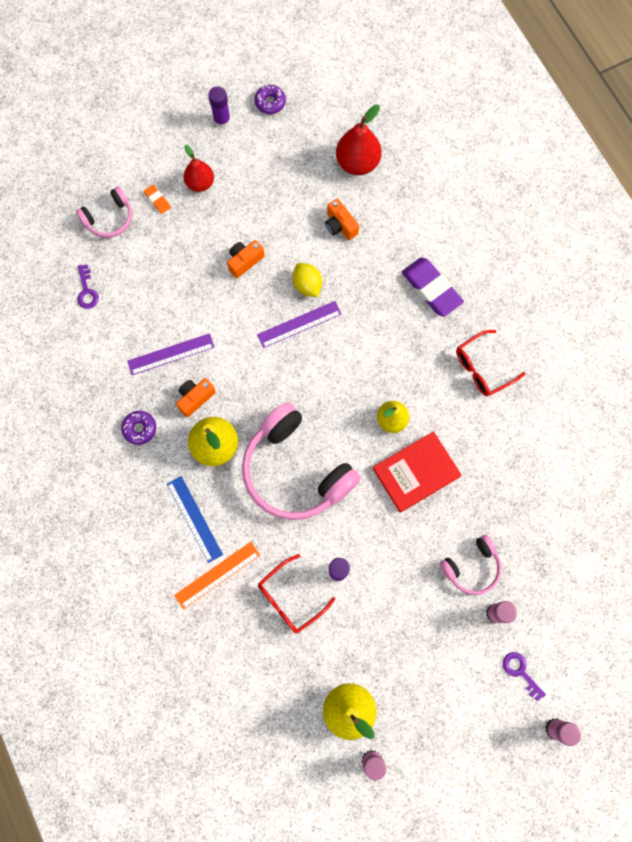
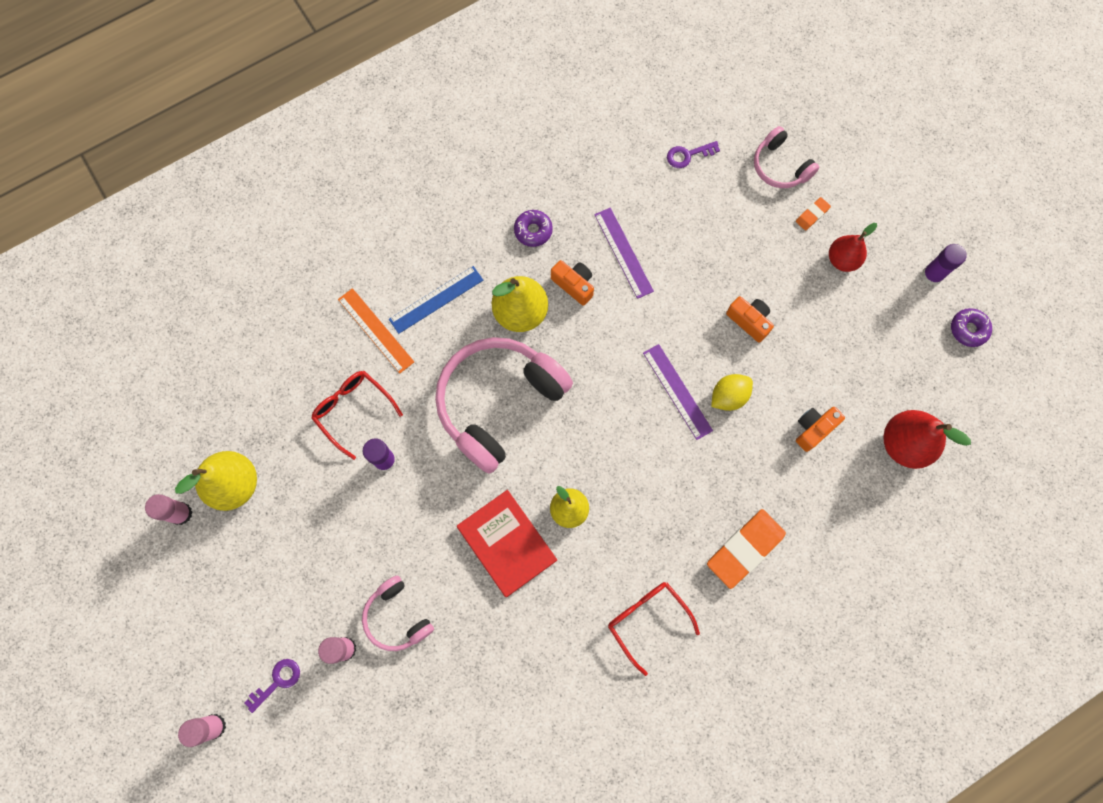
camera: 85 degrees right, 0 degrees up
purple eraser [401,258,464,317] -> orange eraser [707,509,786,589]

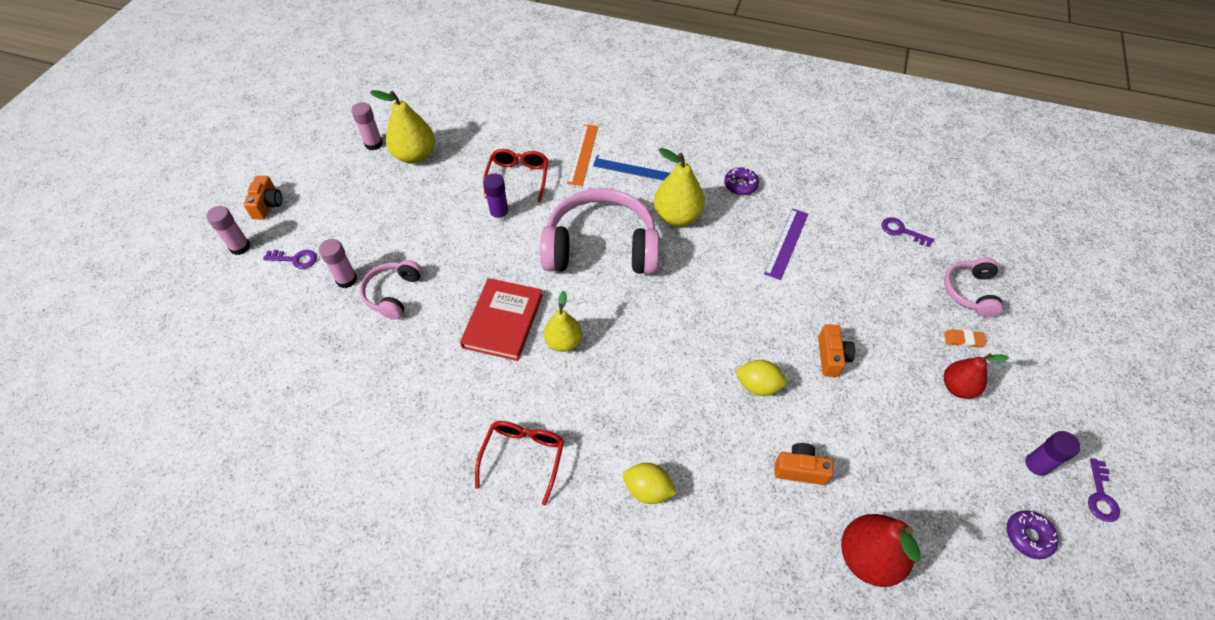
camera: 50 degrees right, 20 degrees down
orange camera [551,260,594,306] -> orange camera moved to [244,176,282,219]
purple ruler [643,344,713,440] -> none
orange eraser [707,509,786,589] -> yellow lemon [623,463,677,504]
none -> purple key [1088,458,1120,522]

